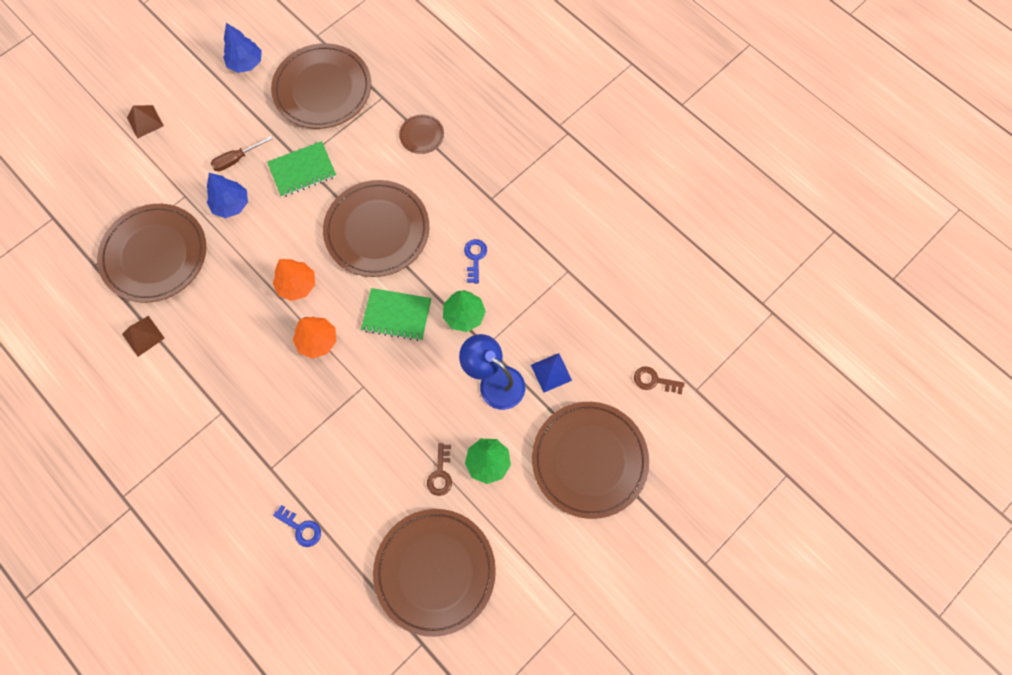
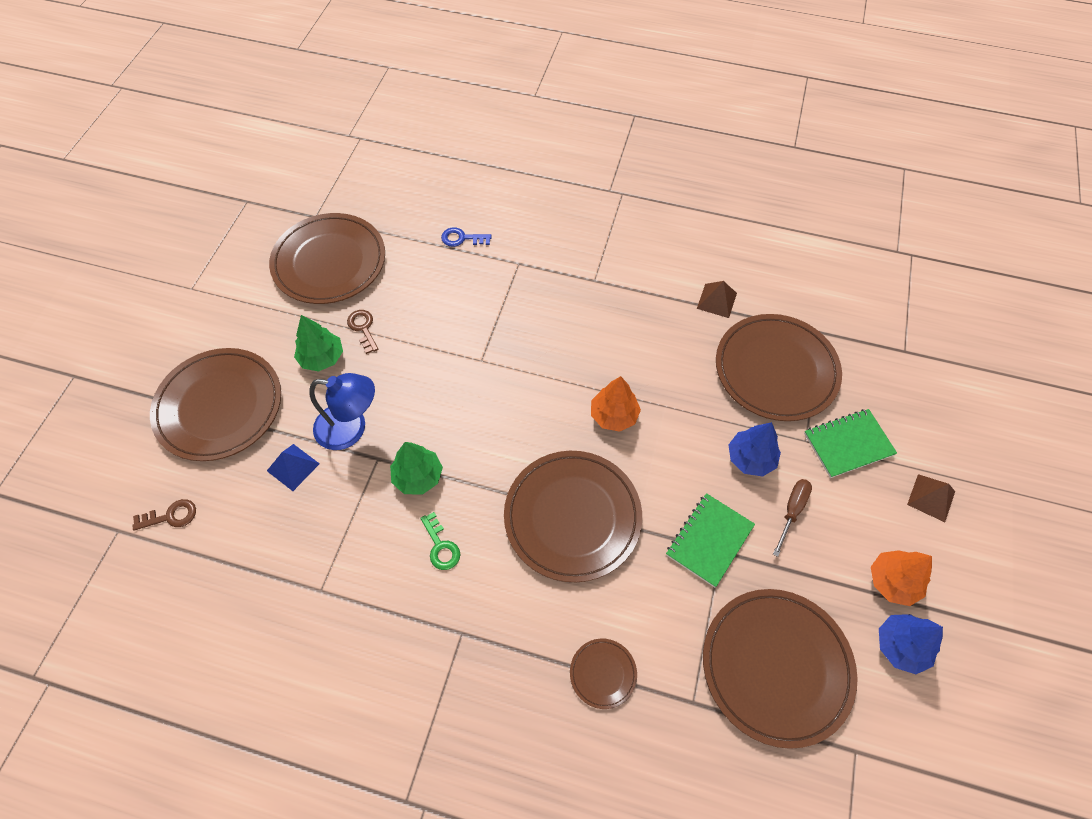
camera: 150 degrees right, 10 degrees down
orange tree [293,316,336,359] -> orange tree moved to [871,550,932,606]
green notebook [361,288,431,341] -> green notebook moved to [804,409,897,478]
blue key [464,239,487,284] -> green key [420,512,460,570]

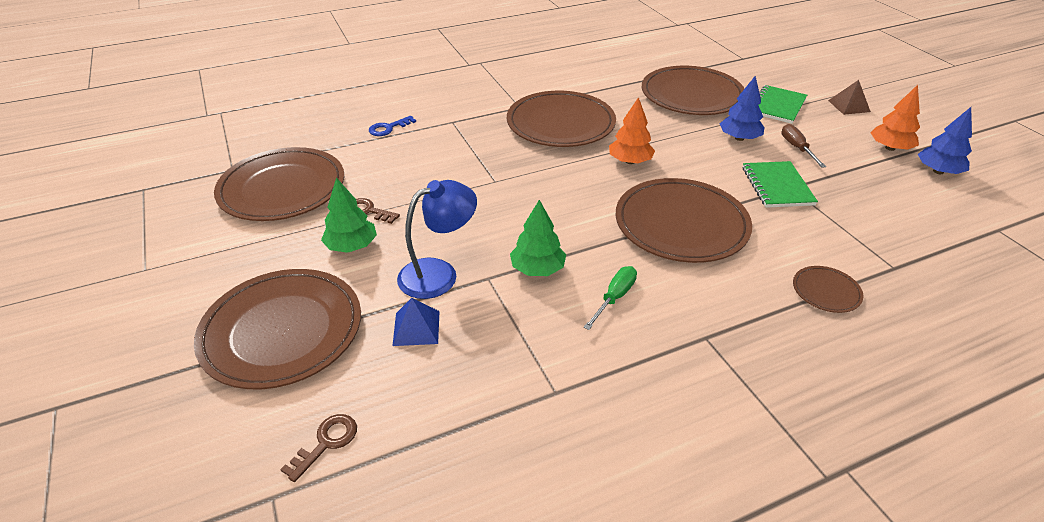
camera: 40 degrees left, 20 degrees down
green key [420,512,460,570] -> green screwdriver [584,266,637,330]
brown pyramid [697,281,737,318] -> none
brown plate [703,589,858,749] -> brown plate moved to [507,91,616,147]

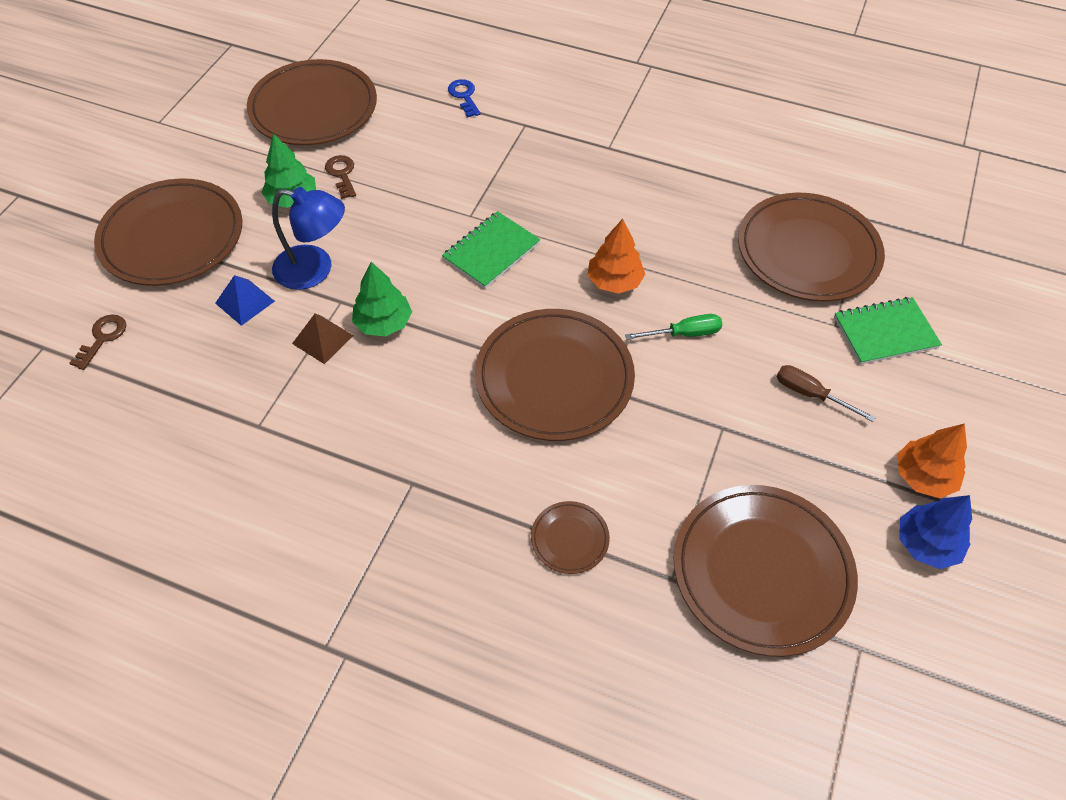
camera: 45 degrees right, 15 degrees up
brown key [280,414,357,482] -> brown key turned 60 degrees counterclockwise [69,314,126,370]
blue key [369,116,416,136] -> blue key turned 60 degrees clockwise [448,79,480,118]
brown plate [507,91,616,147] -> brown plate moved to [674,485,858,657]
green screwdriver [584,266,637,330] -> green screwdriver moved to [625,314,722,340]
blue tree [720,76,765,141] -> none
green notebook [743,161,818,208] -> green notebook moved to [442,211,540,289]
brown screwdriver [781,124,826,168] -> brown screwdriver turned 90 degrees counterclockwise [776,365,876,422]
brown pyramid [828,80,871,115] -> brown pyramid moved to [292,314,353,364]

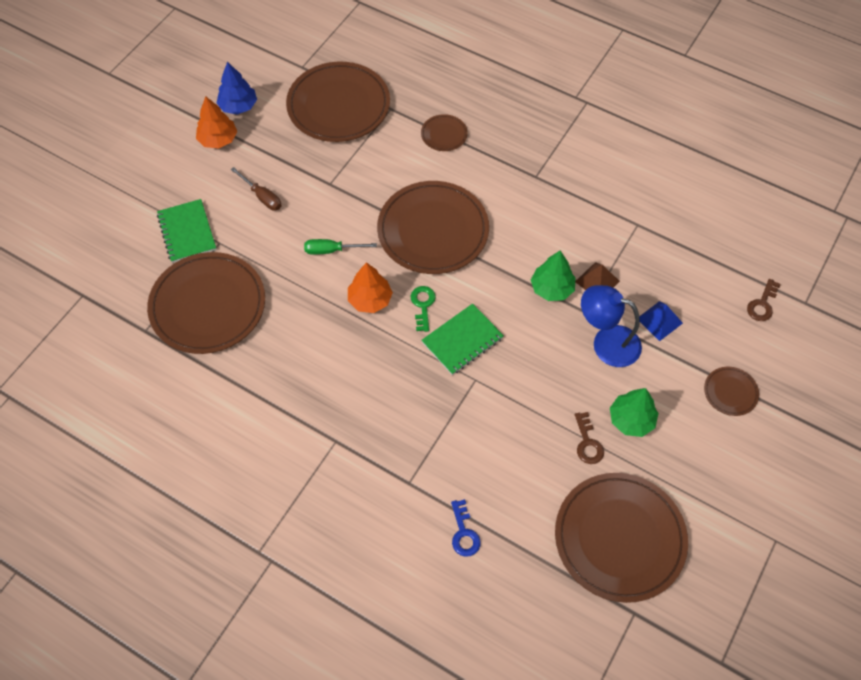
camera: 170 degrees left, 5 degrees up
brown plate [94,179,242,286] -> brown plate [704,367,759,416], size x0.44
green notebook [834,297,942,365] -> green notebook turned 75 degrees clockwise [157,199,216,263]
none -> green key [411,286,436,332]

